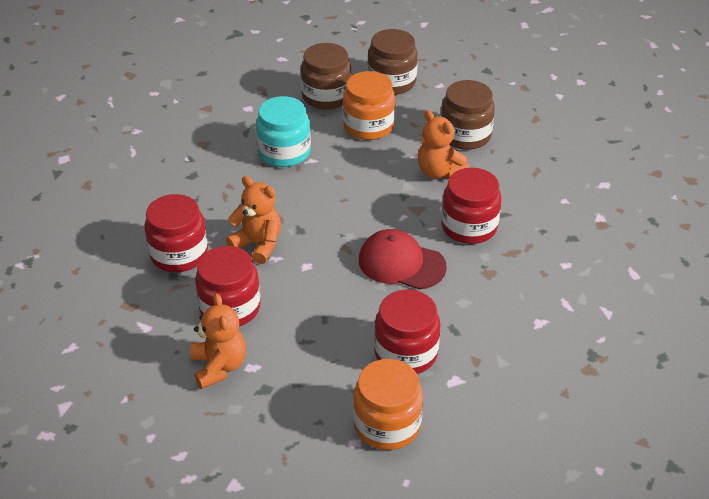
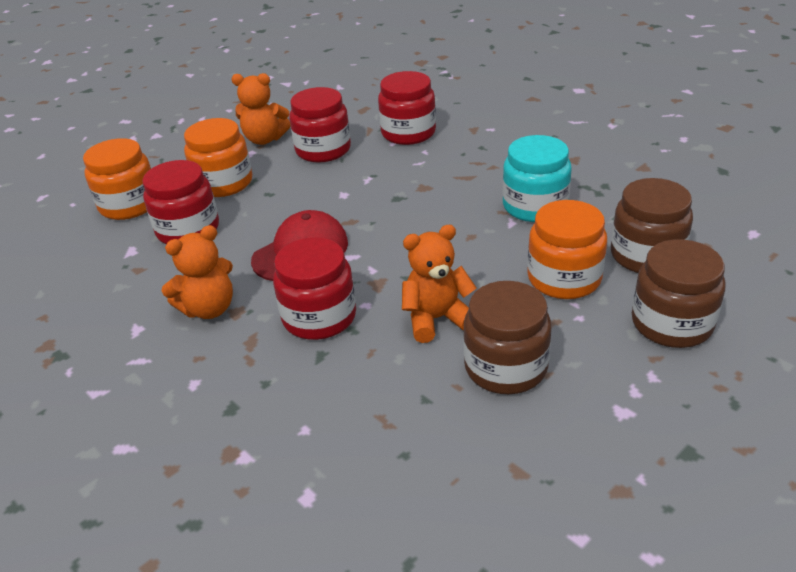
camera: 115 degrees right, 5 degrees down
orange teddy bear [226,176,281,264] -> orange teddy bear moved to [161,225,233,319]
none -> orange jar [184,118,252,197]

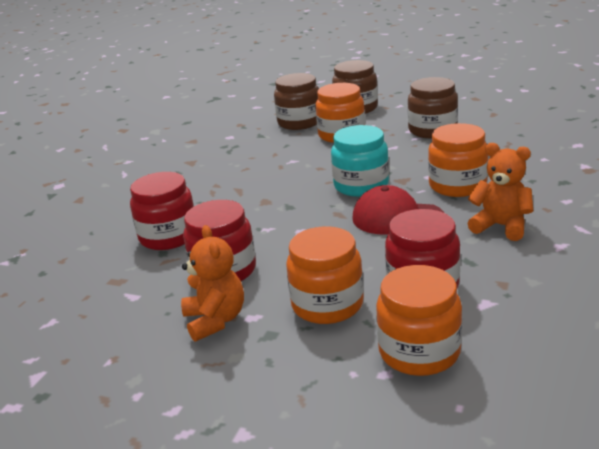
camera: 115 degrees left, 10 degrees down
red jar [273,237,356,340] -> orange jar [428,123,488,197]
orange teddy bear [402,225,477,343] -> none
turquoise jar [502,135,572,222] -> turquoise jar moved to [331,125,389,197]

